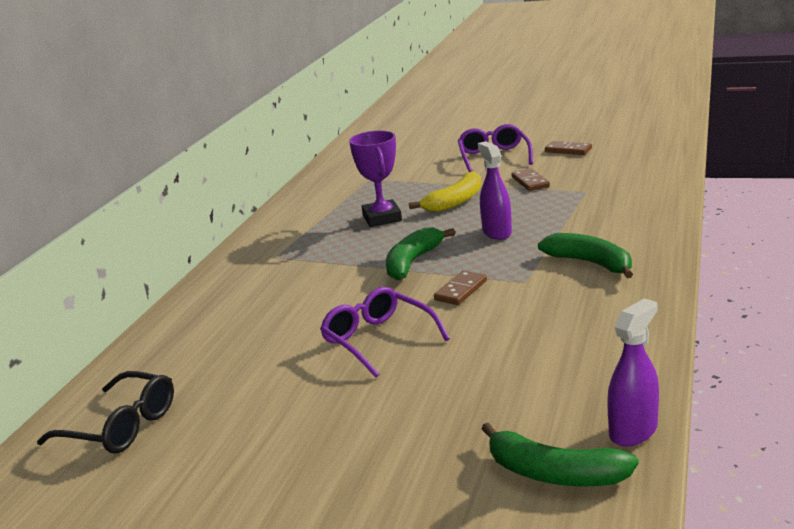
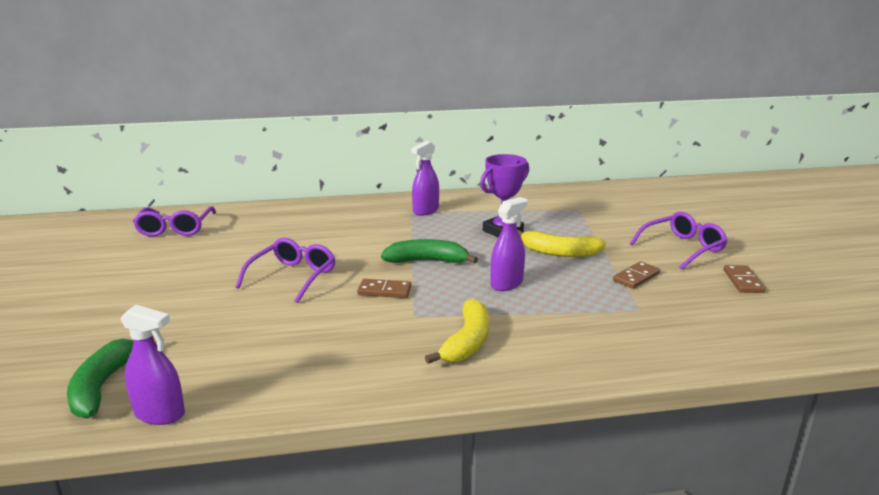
camera: 60 degrees right, 0 degrees up
black glasses [37,371,174,454] -> purple glasses [133,206,216,237]
green banana [538,233,633,278] -> yellow banana [425,299,489,364]
none -> purple spray bottle [411,141,439,216]

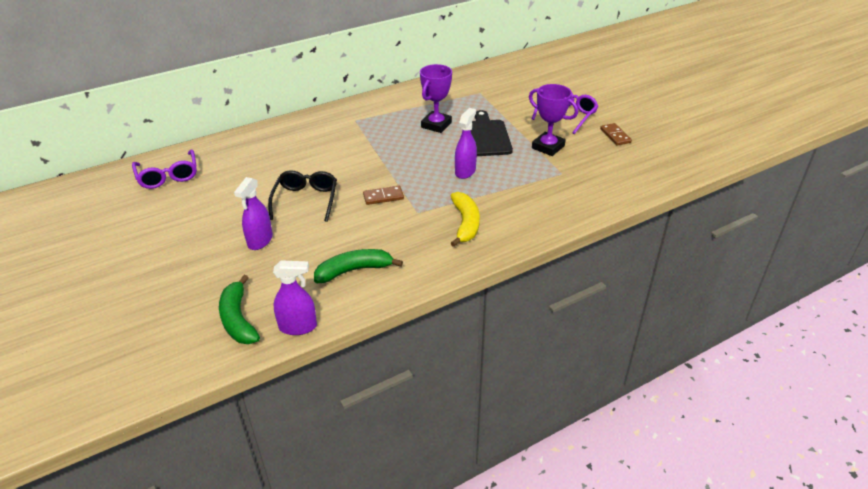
camera: 20 degrees left, 15 degrees up
purple glasses [236,238,335,303] -> black glasses [268,170,337,222]
green banana [381,239,478,263] -> green banana moved to [314,249,403,283]
purple spray bottle [411,141,439,216] -> purple spray bottle moved to [234,177,273,250]
yellow banana [517,229,606,257] -> black cutting board [471,110,513,156]
brown domino [613,261,660,289] -> purple trophy [529,84,578,156]

